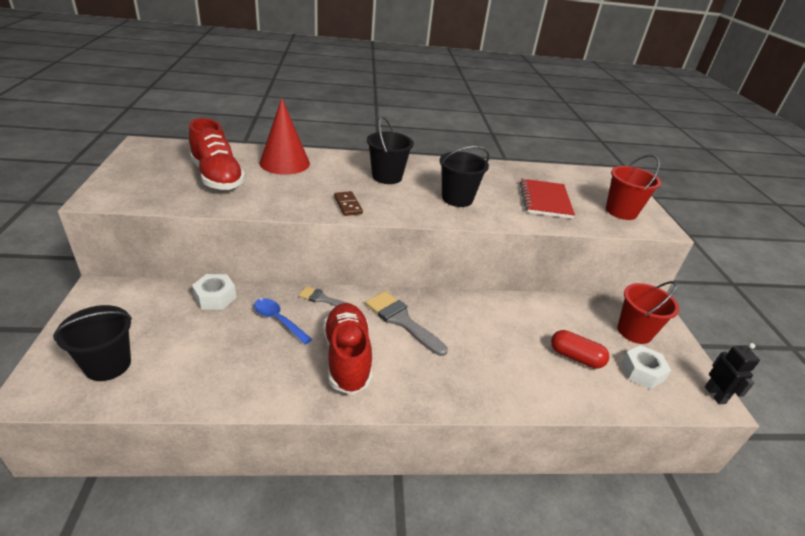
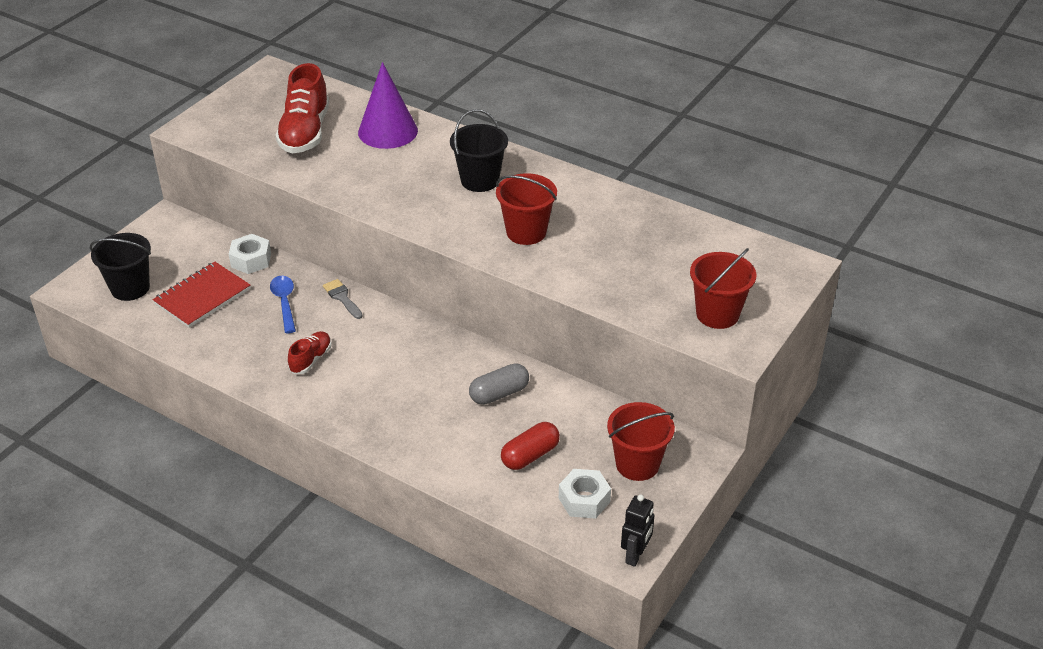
camera: 40 degrees right, 5 degrees up
red cone [259,98,310,175] -> purple cone [358,62,418,149]
red shoe [323,303,372,395] -> red shoe [288,331,332,374], size x0.52
brown domino [334,191,363,216] -> none
grey brush [365,291,448,356] -> none
black bucket [440,146,489,207] -> red bucket [496,173,557,245]
red notebook [520,179,575,219] -> red notebook moved to [152,262,250,328]
red capsule [551,330,609,368] -> red capsule turned 75 degrees clockwise [501,422,560,470]
none -> grey capsule [469,363,529,405]

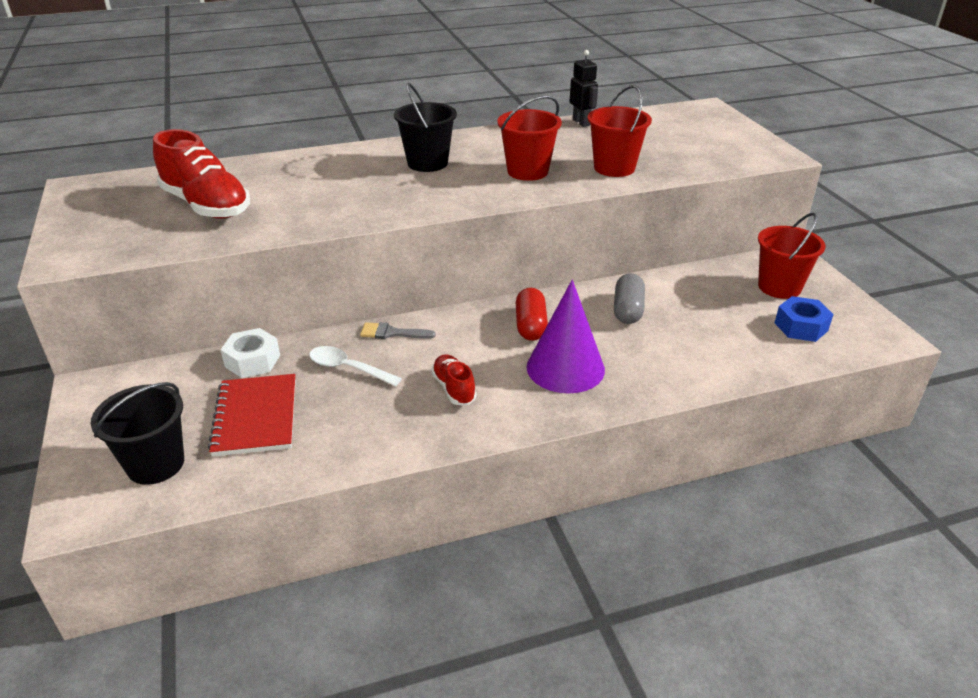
camera: 50 degrees left, 5 degrees down
blue spoon [270,276,296,333] -> white spoon [309,346,402,387]
purple cone [358,62,418,149] -> purple cone moved to [527,280,605,394]
red capsule [501,422,560,470] -> red capsule moved to [516,288,548,341]
white nut [559,469,611,519] -> blue nut [775,296,833,342]
black robot [621,495,655,567] -> black robot moved to [570,50,598,127]
red bucket [690,248,756,329] -> red bucket moved to [588,85,652,177]

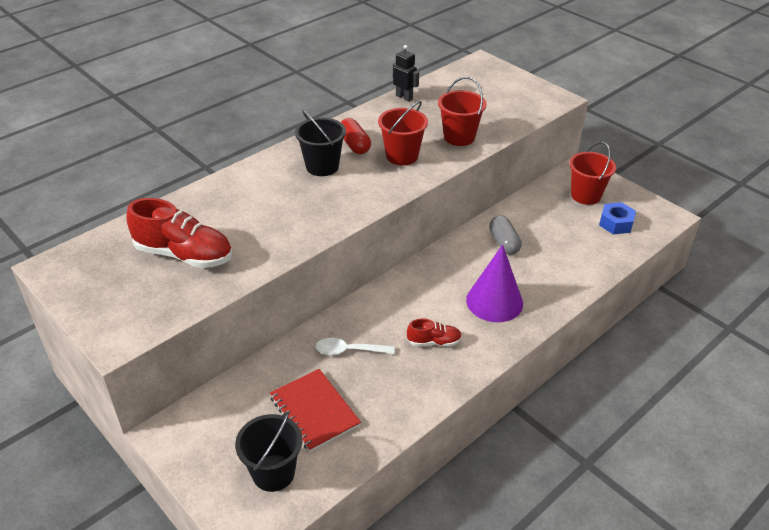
camera: 25 degrees left, 5 degrees up
white nut [220,328,280,378] -> none
grey brush [360,322,436,339] -> none
red shoe [431,354,476,405] -> red shoe turned 135 degrees clockwise [407,318,462,346]
red capsule [516,288,548,341] -> red capsule moved to [341,118,371,154]

